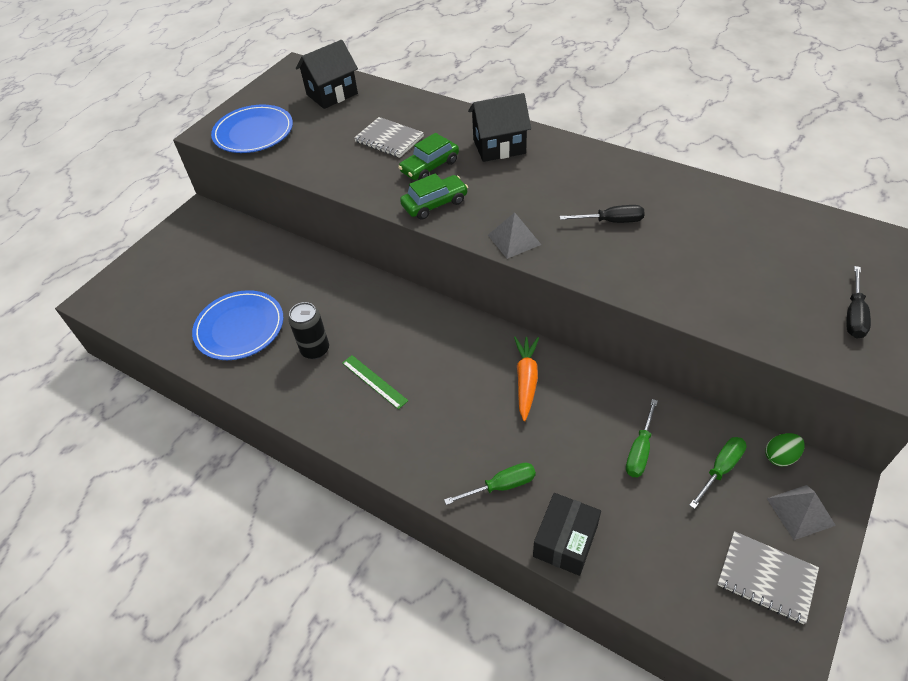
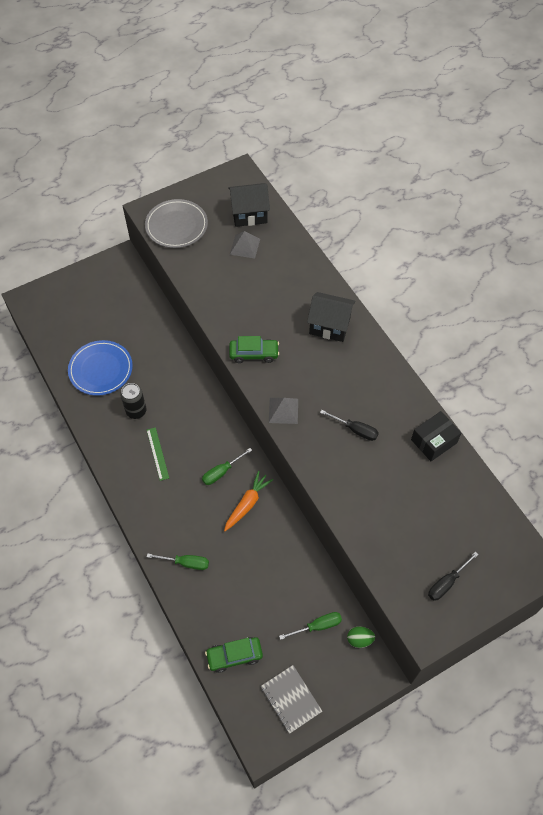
camera: 25 degrees right, 10 degrees up
blue plate [211,104,293,153] -> grey plate [145,199,208,248]
grey notebook [354,117,424,158] -> none
green car [398,133,459,180] -> green car moved to [205,637,263,673]
black box [533,493,601,576] -> black box moved to [411,411,461,461]
green screwdriver [626,399,658,477] -> green screwdriver moved to [202,448,252,485]
grey pyramid [767,485,836,540] -> grey pyramid moved to [230,231,260,259]

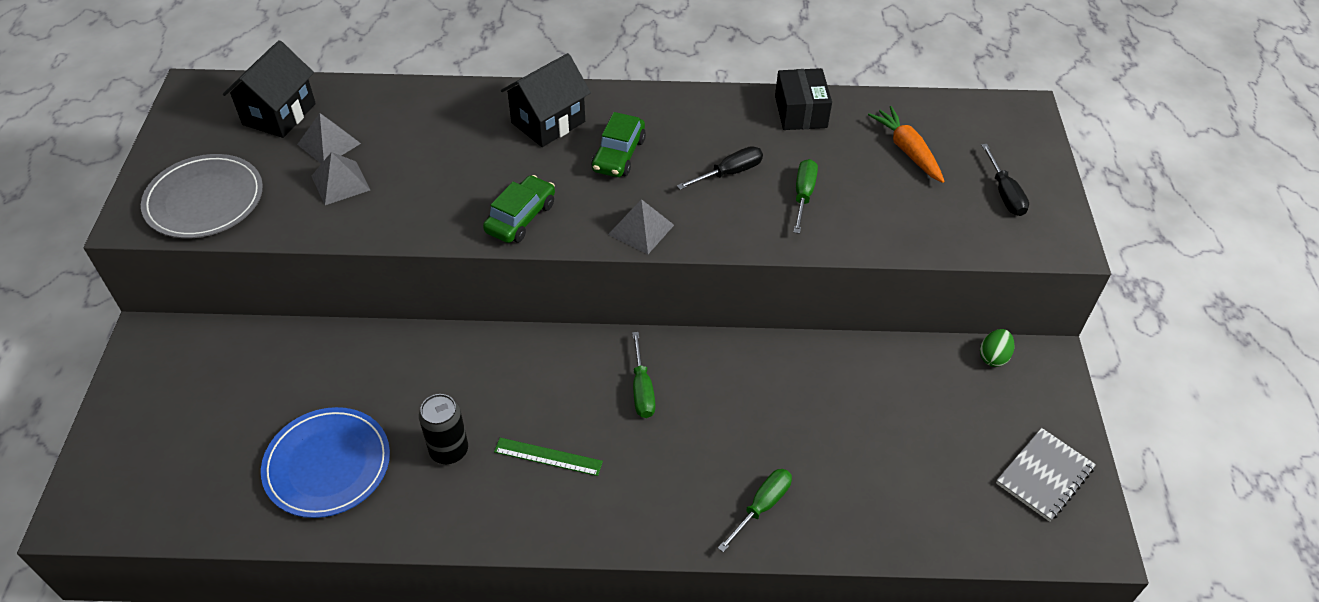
camera: 60 degrees left, 10 degrees down
green car [205,637,263,673] -> green car moved to [592,112,646,177]
orange carrot [224,471,273,531] -> orange carrot moved to [868,106,945,183]
grey notebook [261,665,322,734] -> grey notebook turned 45 degrees counterclockwise [996,428,1096,522]
green screwdriver [279,612,342,640] -> green screwdriver moved to [793,159,818,234]
none -> grey pyramid [312,152,370,205]

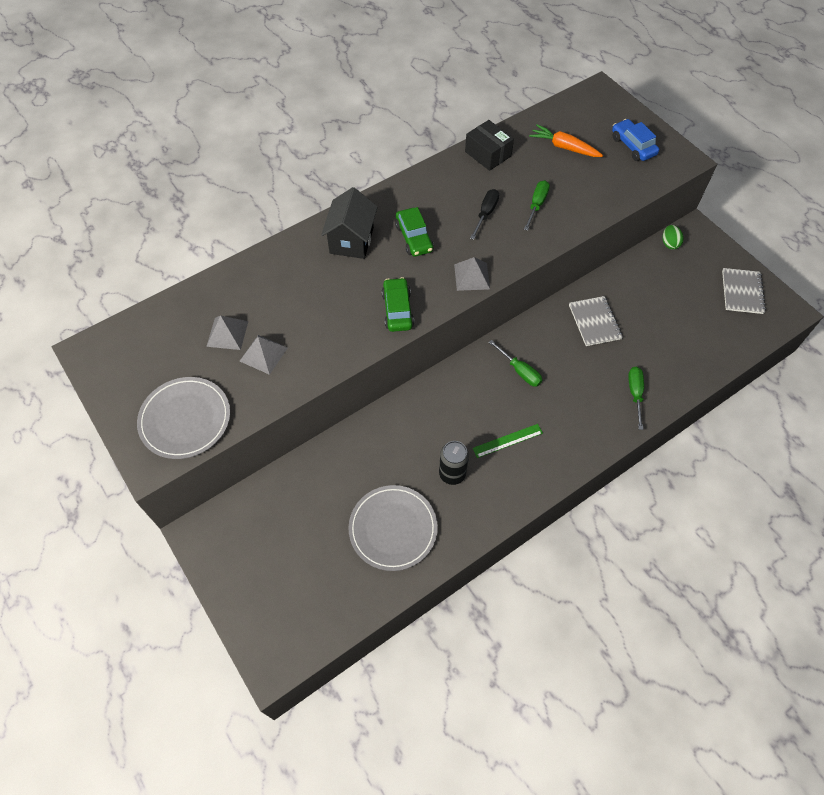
camera: 35 degrees left, 10 degrees up
black house [223,40,316,138] -> none
blue plate [261,407,390,518] -> grey plate [348,485,438,571]
green screwdriver [793,159,818,234] -> green screwdriver turned 45 degrees clockwise [524,180,550,231]
black screwdriver [981,144,1029,216] -> blue car [612,119,659,161]
none -> grey notebook [569,296,623,346]

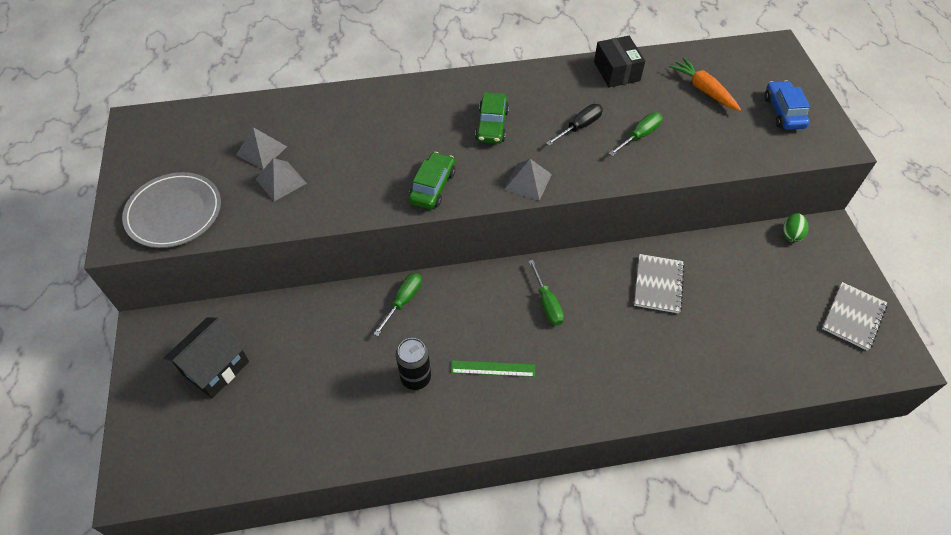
camera: 25 degrees right, 5 degrees down
black house [321,187,378,259] -> black house moved to [163,317,249,398]
grey plate [348,485,438,571] -> none
green screwdriver [628,367,644,430] -> green screwdriver moved to [374,273,422,336]

